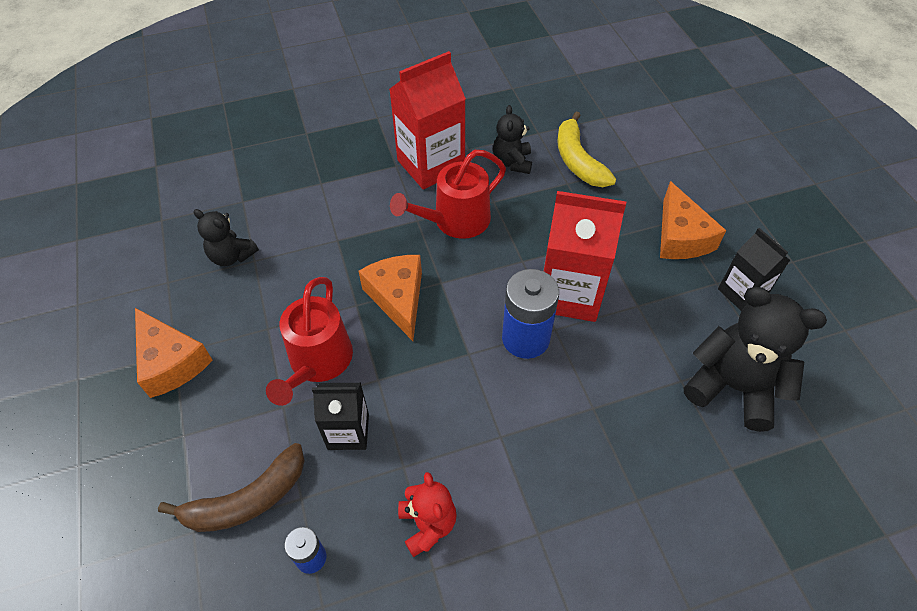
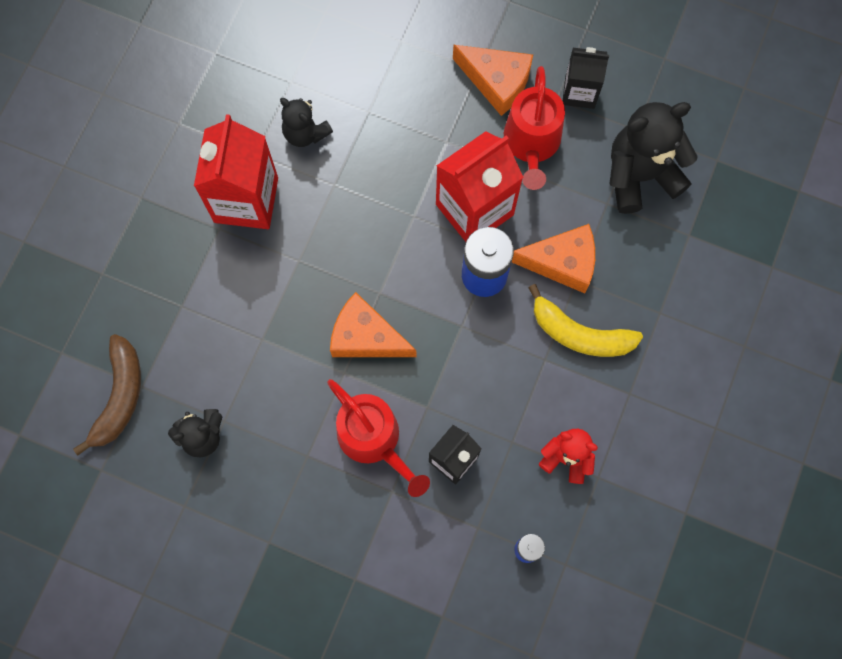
camera: 50 degrees left, 20 degrees up
orange cheese [135,308,213,398] -> orange cheese moved to [512,224,595,293]
brown banana [158,443,305,532] -> brown banana moved to [73,334,141,455]
red watering can [390,150,506,239] -> red watering can moved to [504,66,565,190]
yellow banana [557,112,616,187] -> yellow banana moved to [528,284,643,357]

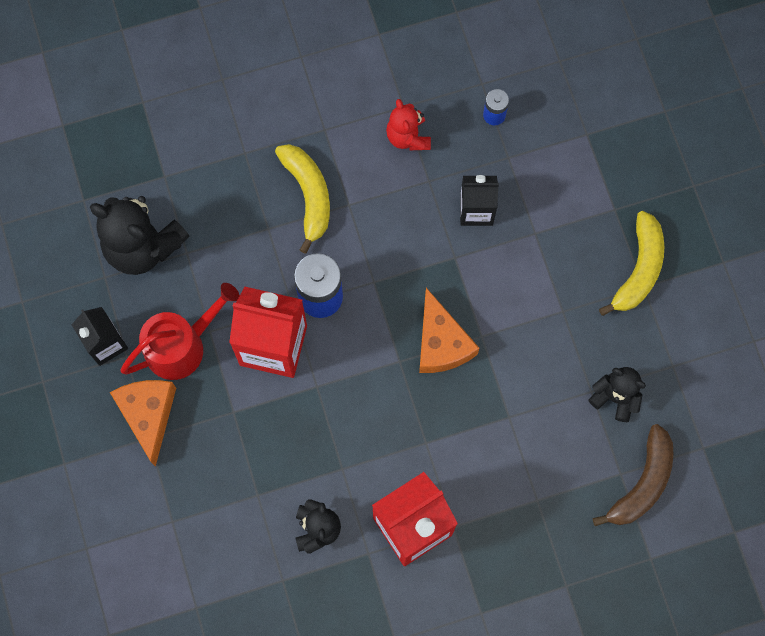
camera: 130 degrees left, 0 degrees up
brown banana [73,334,141,455] -> brown banana turned 150 degrees clockwise [593,424,674,526]
red watering can [327,379,430,497] -> none
orange cheese [512,224,595,293] -> none
none -> yellow banana [599,211,664,316]

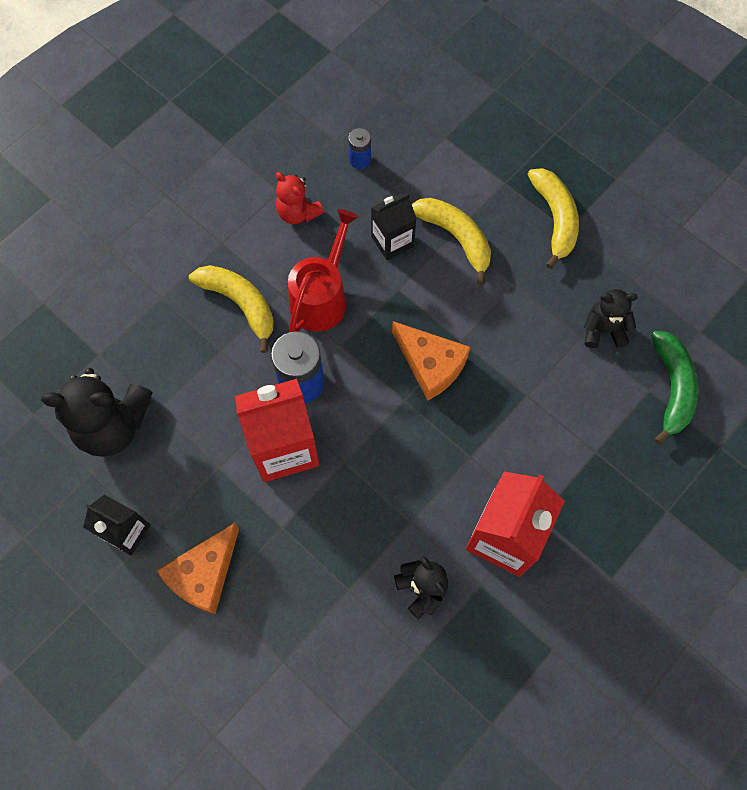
camera: 30 degrees left, 5 degrees down
orange cheese [110,380,176,467] -> orange cheese turned 105 degrees counterclockwise [156,523,239,614]
red watering can [120,283,240,380] -> red watering can moved to [288,209,358,332]
brown banana [593,424,674,526] -> green banana [651,331,698,445]
none -> yellow banana [412,198,491,285]

